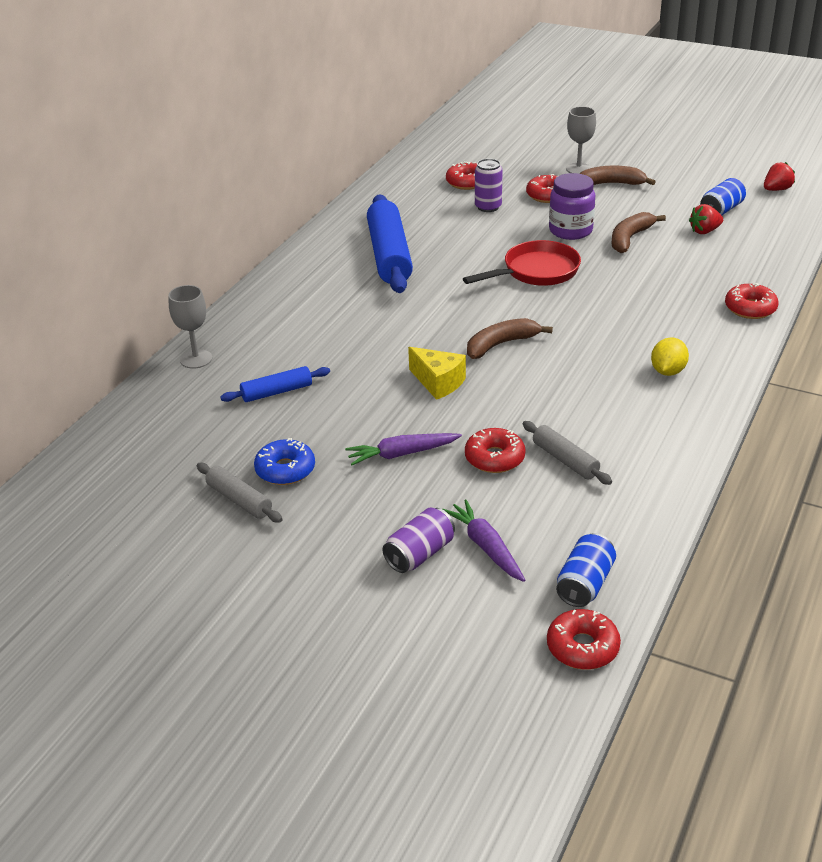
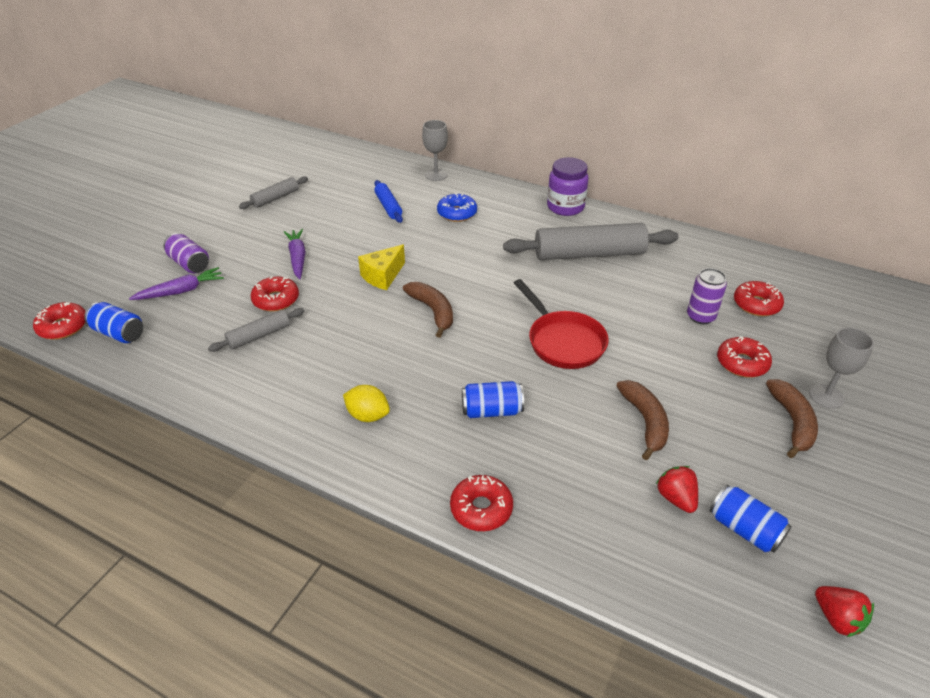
camera: 90 degrees right, 5 degrees up
blue donut [254,438,315,485] -> blue donut moved to [437,193,477,222]
blue rolling pin [367,194,413,293] -> grey rolling pin [503,223,678,260]
purple jar [549,173,595,240] -> purple jar moved to [547,157,589,216]
brown banana [611,212,666,253] -> brown banana turned 45 degrees clockwise [616,380,669,460]
none -> blue can [462,381,524,418]

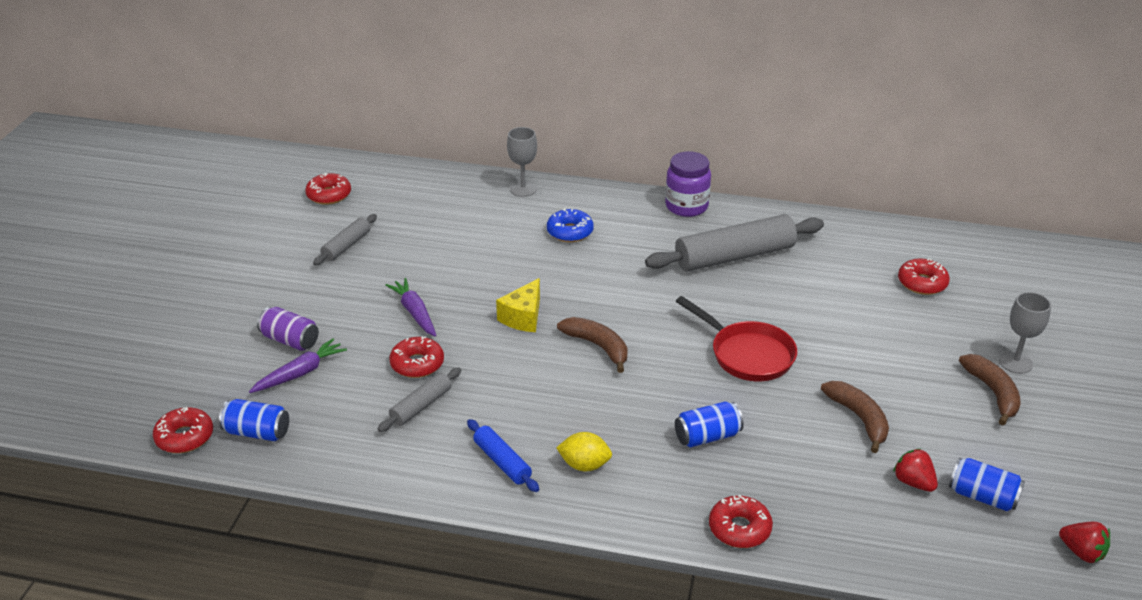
camera: 15 degrees left, 5 degrees down
blue rolling pin [374,180,403,223] -> blue rolling pin moved to [467,419,539,492]
purple can [687,268,727,324] -> none
red donut [717,336,772,377] -> red donut moved to [305,173,351,205]

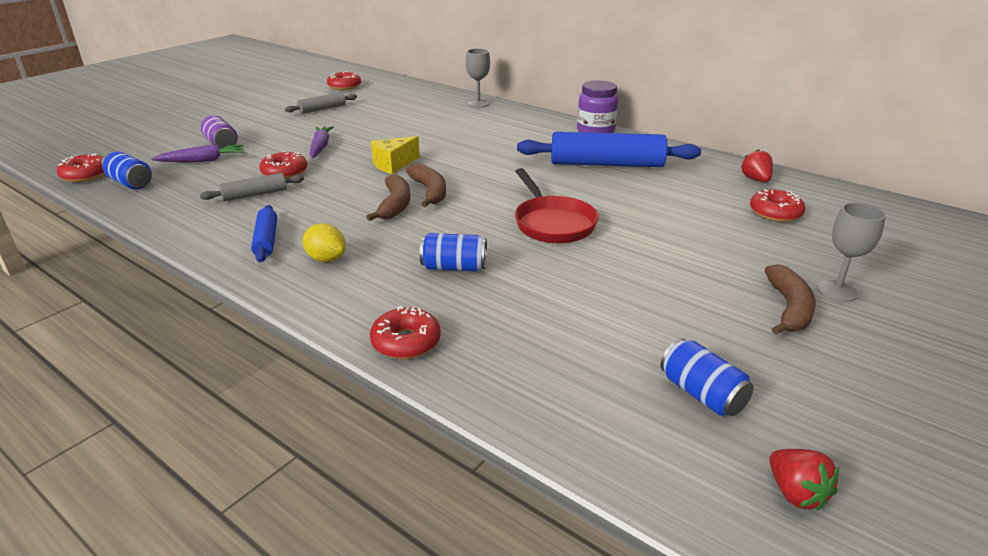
camera: 25 degrees right, 5 degrees down
blue donut [547,208,594,242] -> none
grey rolling pin [645,214,824,272] -> blue rolling pin [517,132,701,167]
brown banana [821,381,889,453] -> brown banana moved to [366,174,410,221]
red strawberry [893,449,938,492] -> red strawberry moved to [741,149,773,182]

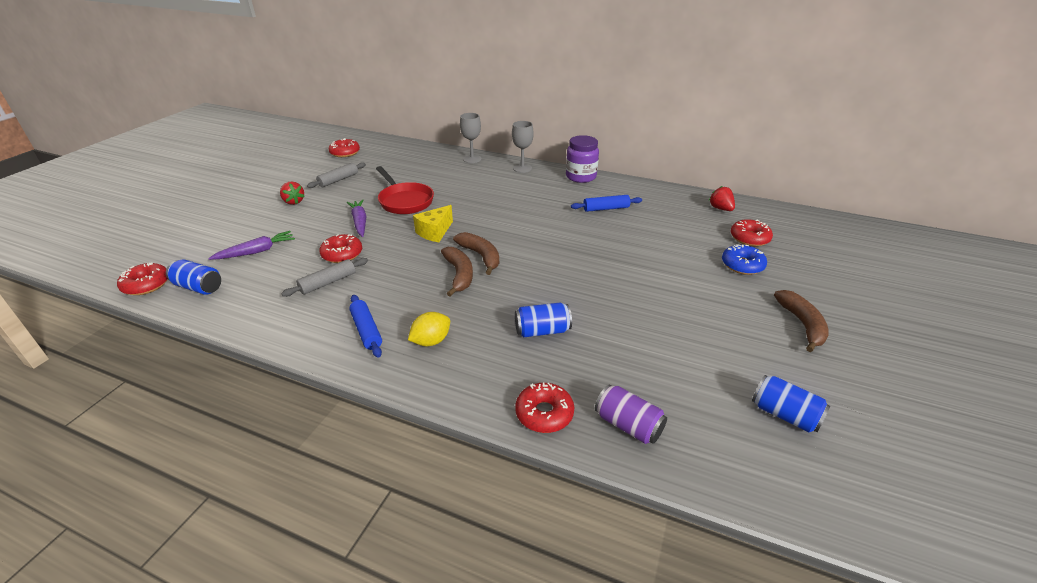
camera: 15 degrees left, 5 degrees up
purple can [201,115,238,149] -> purple can moved to [595,384,667,444]
yellow lemon [303,223,346,262] -> yellow lemon turned 60 degrees counterclockwise [408,312,450,346]
red pan [515,168,599,243] -> red pan moved to [376,166,434,214]
blue rolling pin [517,132,701,167] -> blue rolling pin [571,195,642,212], size x0.51
red strawberry [770,449,839,511] -> red strawberry moved to [280,181,304,205]
grey goblet [817,203,886,302] -> grey goblet moved to [512,121,534,173]
none -> blue donut [722,244,767,275]

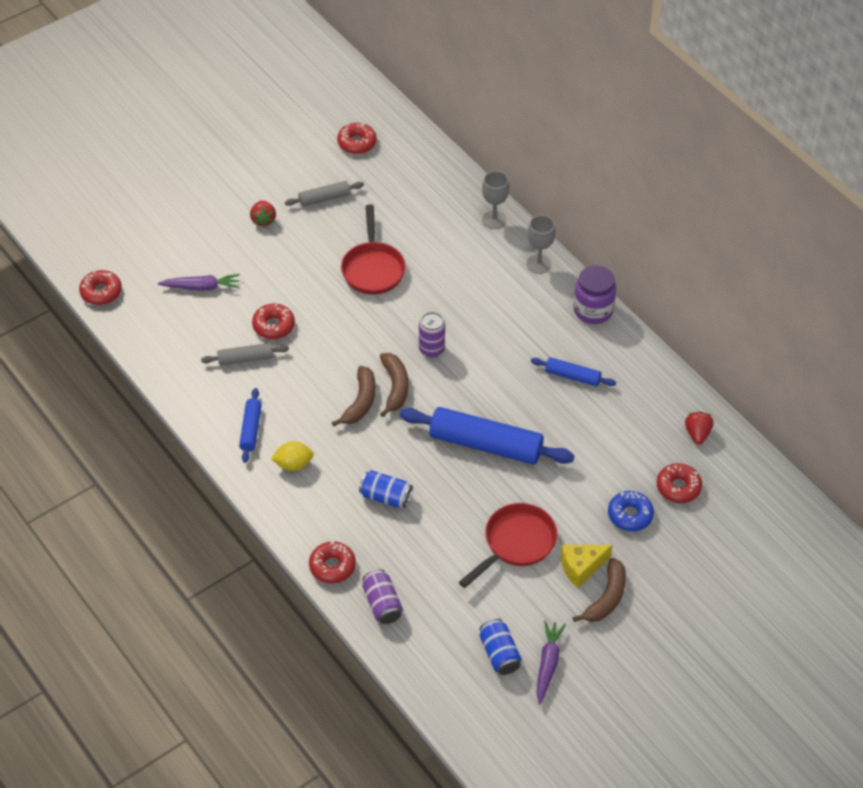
camera: 30 degrees right, 15 degrees up
blue can [166,259,221,295] -> none
purple carrot [347,200,367,237] -> purple carrot moved to [537,620,566,705]
yellow cheese [413,205,453,242] -> yellow cheese moved to [561,545,613,588]
none -> blue rolling pin [400,407,575,465]
none -> purple can [419,312,445,357]
none -> red pan [459,503,557,588]

